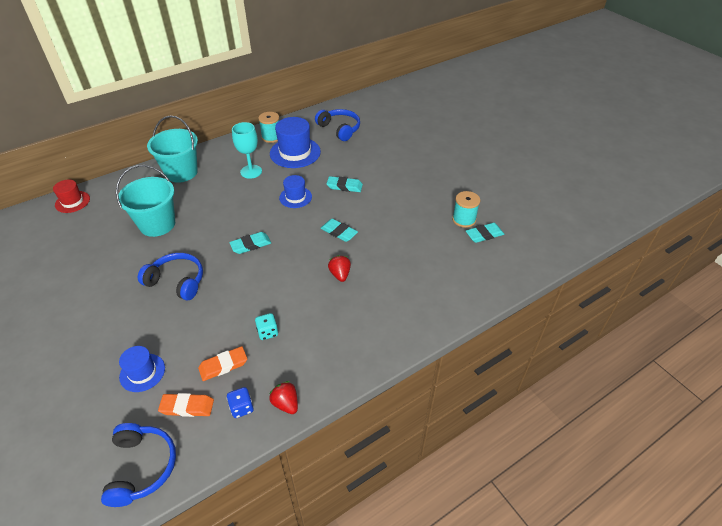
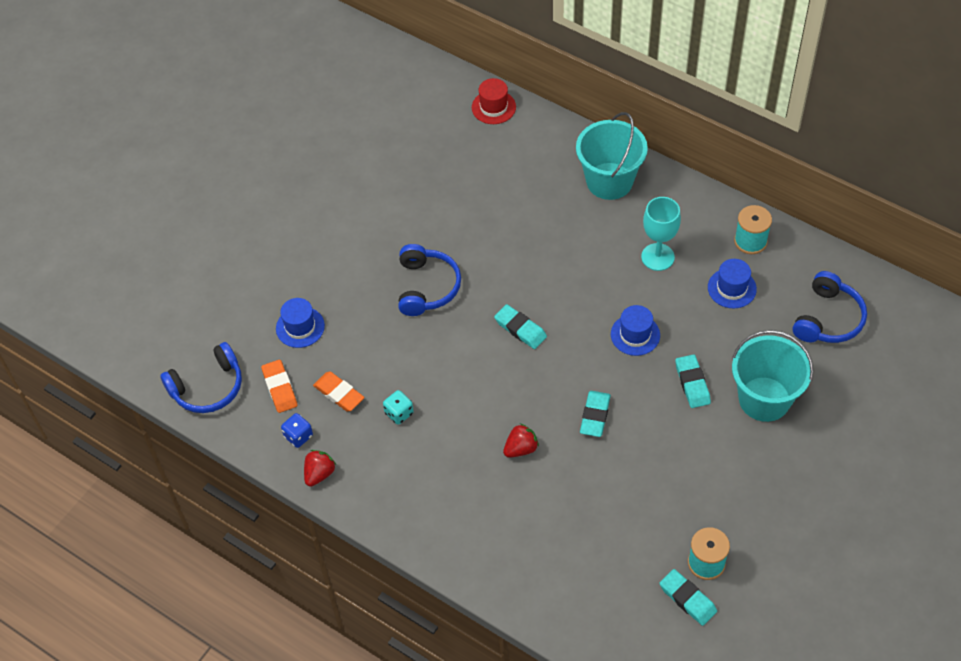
camera: 70 degrees right, 10 degrees up
turquoise bucket [116,165,175,237] -> turquoise bucket moved to [732,330,813,422]
blue hat [270,117,321,168] -> blue hat [708,259,757,308], size x0.59

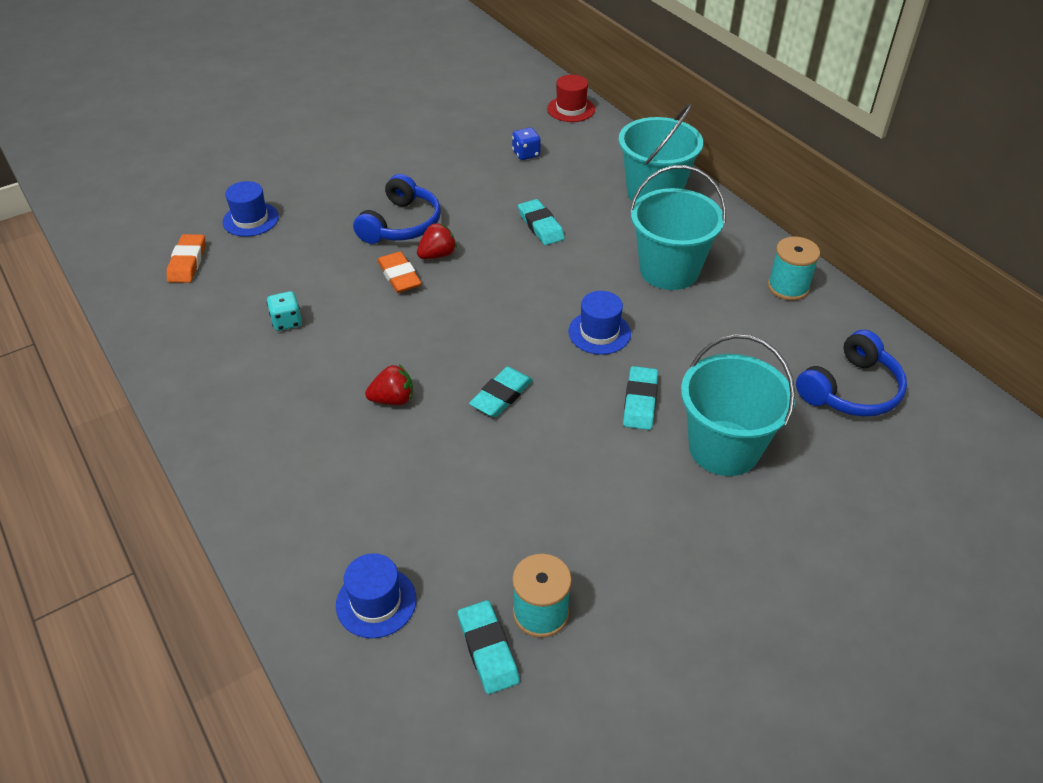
camera: 20 degrees right, 10 degrees down
blue headphones [160,342,242,413] -> none
blue dice [281,413,313,448] -> blue dice moved to [512,127,541,160]
red strawberry [304,450,336,487] -> red strawberry moved to [417,223,457,259]
orange eraser [313,372,365,412] -> orange eraser moved to [377,251,422,293]
turquoise eraser [494,304,547,349] -> turquoise eraser moved to [518,199,565,245]
turquoise goblet [641,197,681,271] -> turquoise bucket [630,165,726,290]
blue hat [708,259,757,308] -> blue hat moved to [336,553,416,638]

